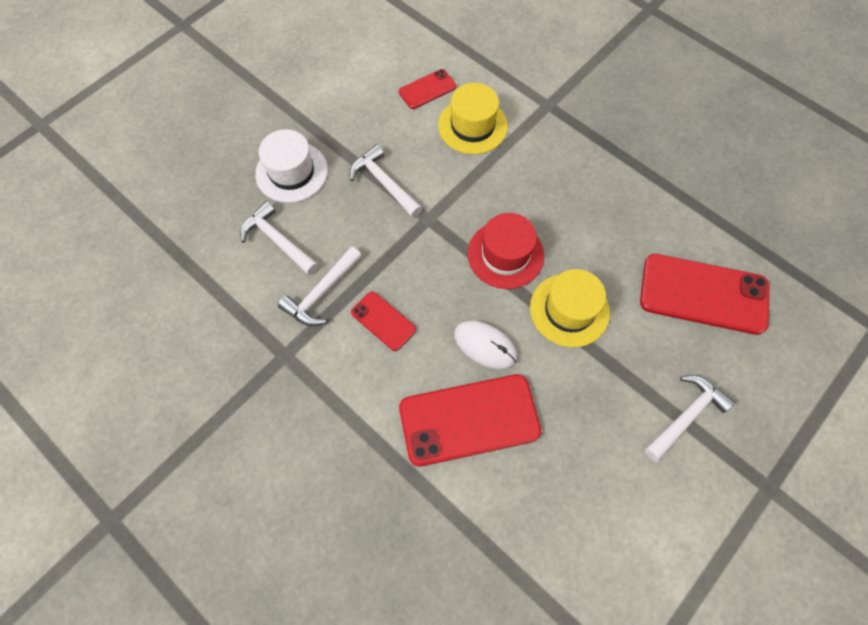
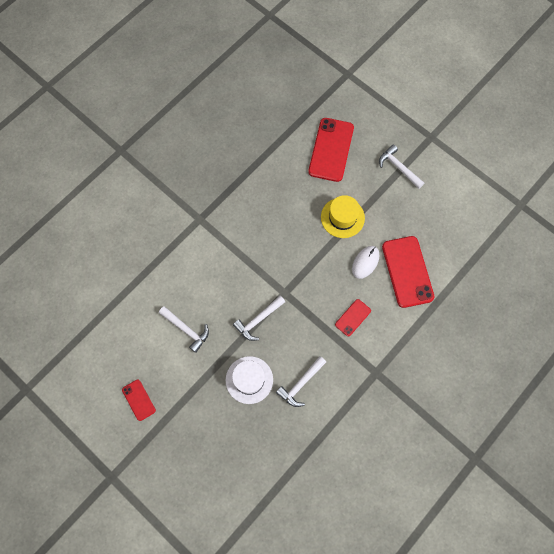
camera: 90 degrees left, 5 degrees up
white hammer [278,246,362,326] -> white hammer moved to [159,306,209,353]
red phone [399,69,456,109] -> red phone moved to [122,380,156,421]
yellow hat [438,83,508,154] -> none
red hat [468,213,544,289] -> none

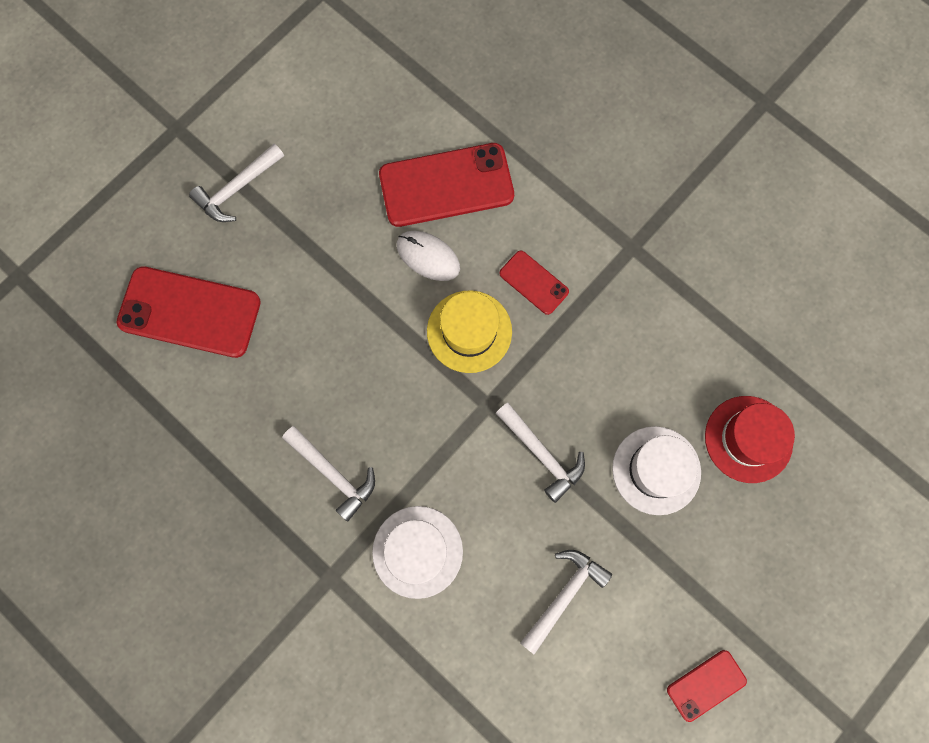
camera: 90 degrees left, 5 degrees up
white hammer [276,356,326,407] -> white hammer moved to [282,426,375,522]
yellow hat [321,195,365,238] -> yellow hat moved to [427,290,512,373]
none -> white hat [372,506,463,599]
none -> red hat [705,396,795,483]

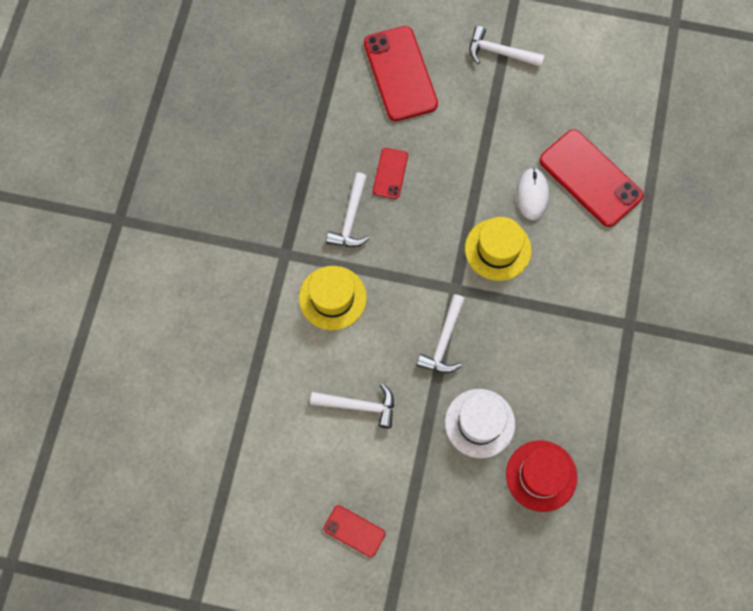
camera: 60 degrees right, 5 degrees down
white hat [372,506,463,599] -> yellow hat [299,266,367,330]
red phone [500,250,569,315] -> red phone moved to [373,148,408,199]

